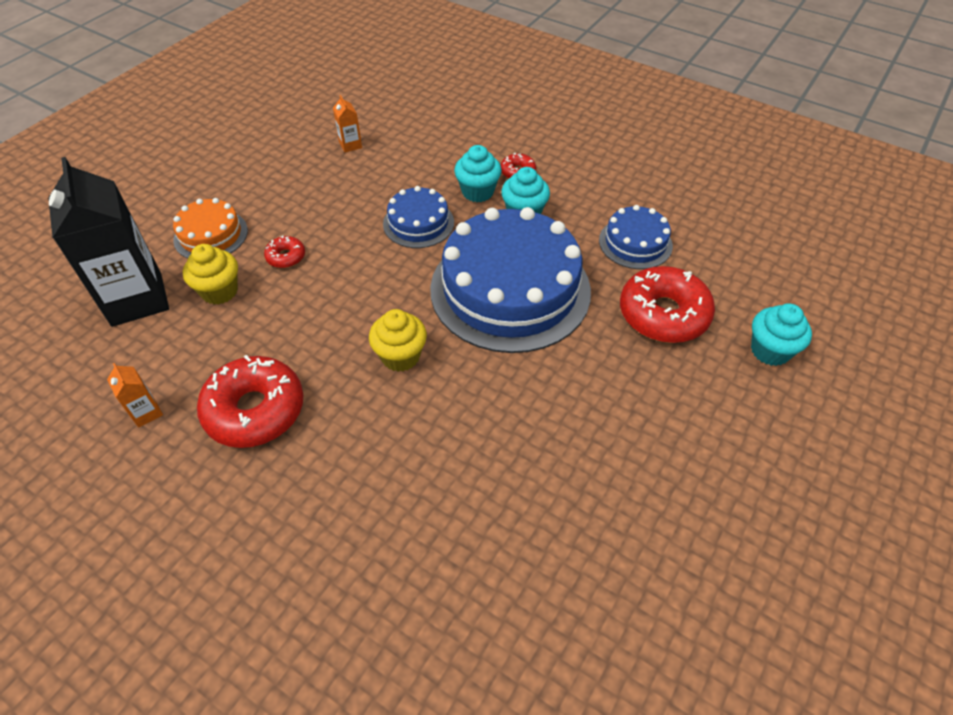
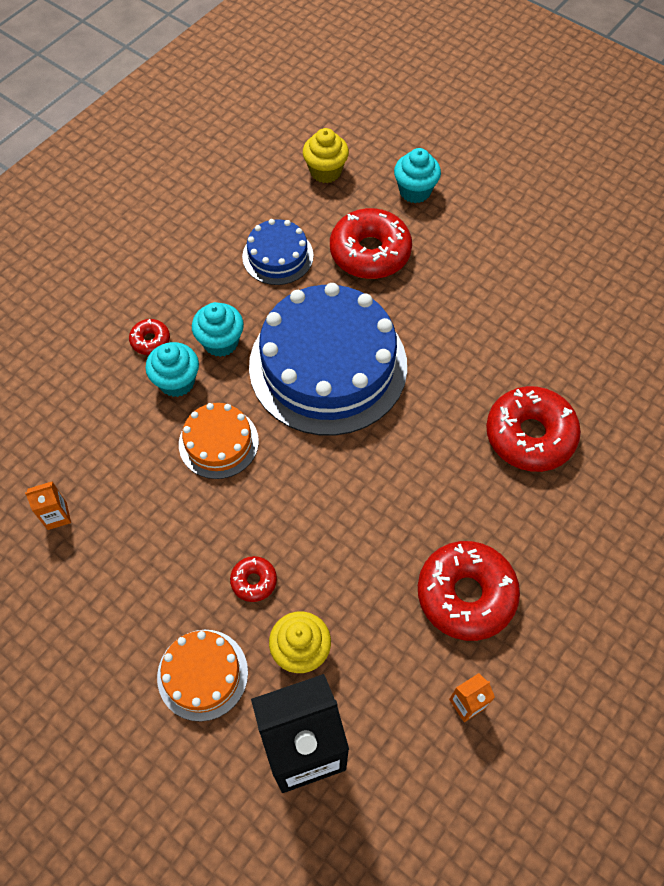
camera: 85 degrees left, 10 degrees up
yellow cupcake [369,309,427,372] -> yellow cupcake moved to [303,128,349,183]
blue cake [383,186,454,248] -> orange cake [179,403,259,479]
none -> red donut [486,386,581,472]

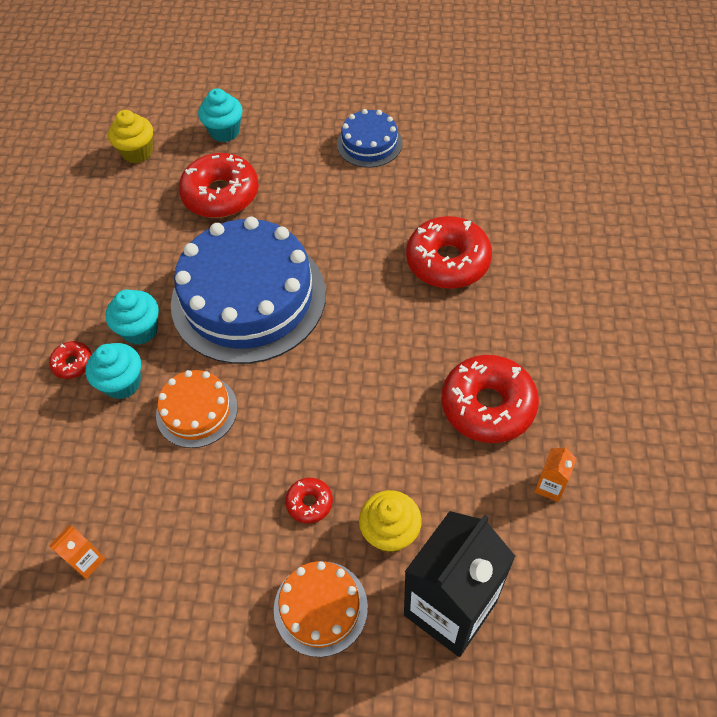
camera: 30 degrees left, 5 degrees down
blue cake [242,219,314,285] -> blue cake moved to [337,109,403,168]

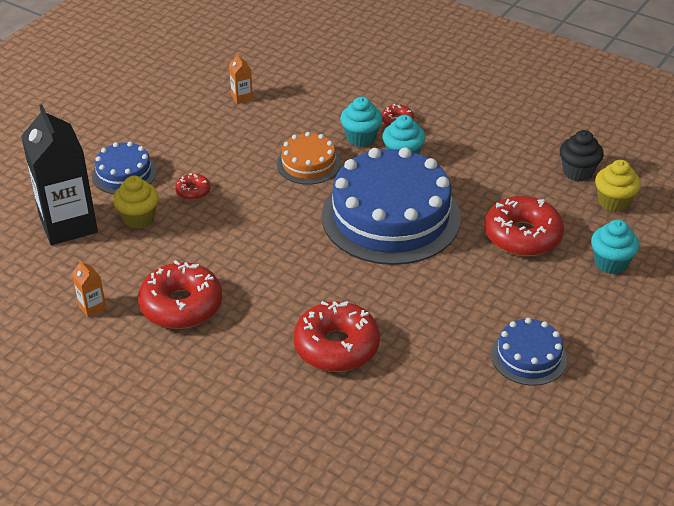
camera: 115 degrees right, 15 degrees down
orange cake [274,561,368,657] -> blue cake [92,142,157,194]
none -> black cupcake [560,130,604,181]

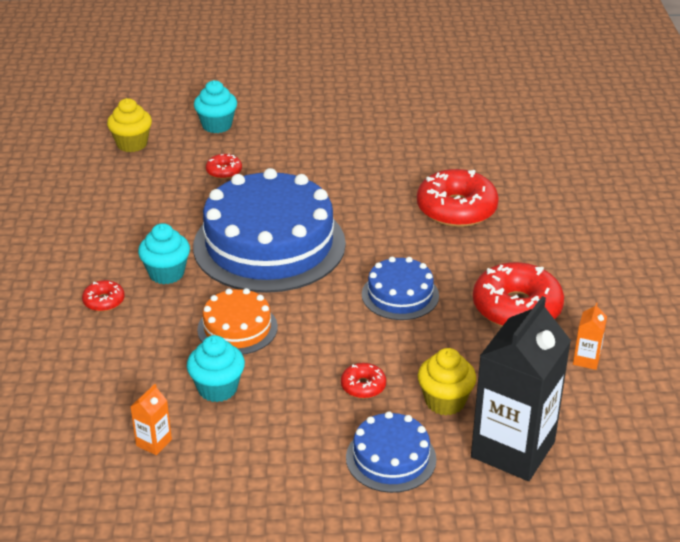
camera: 125 degrees left, 5 degrees down
turquoise cupcake [340,97,383,147] -> turquoise cupcake moved to [187,335,245,402]
red donut [485,196,564,256] -> red donut [206,154,242,179], size x0.47
blue cake [491,318,567,386] -> blue cake moved to [362,257,439,320]
black cupcake [560,130,604,181] -> none

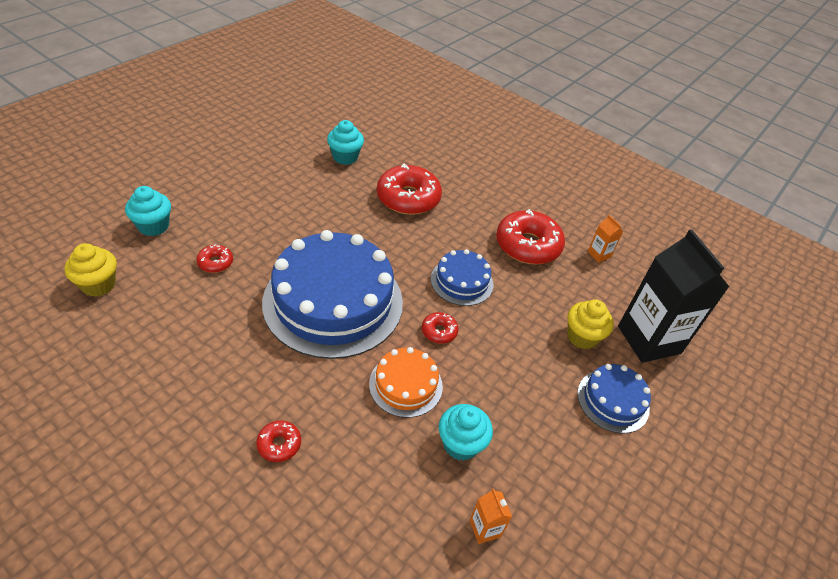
camera: 55 degrees left, 10 degrees up
turquoise cupcake [138,223,190,284] -> turquoise cupcake moved to [327,120,364,165]
red donut [341,363,386,398] -> red donut moved to [422,312,458,344]

